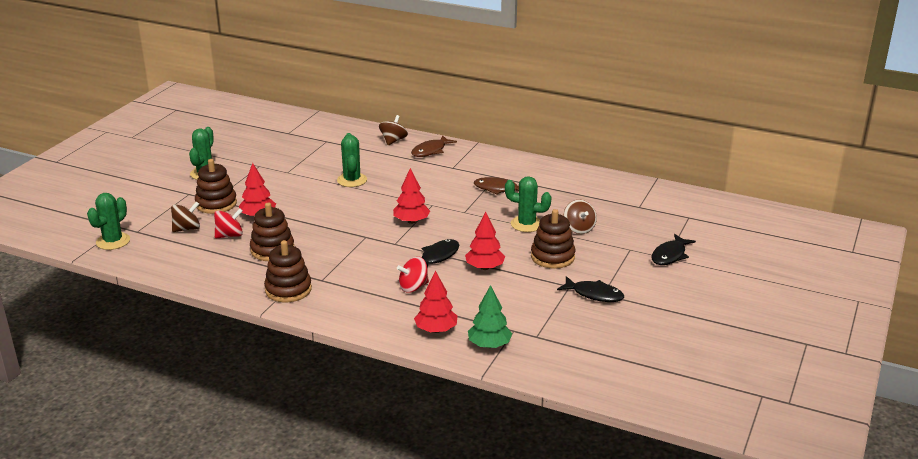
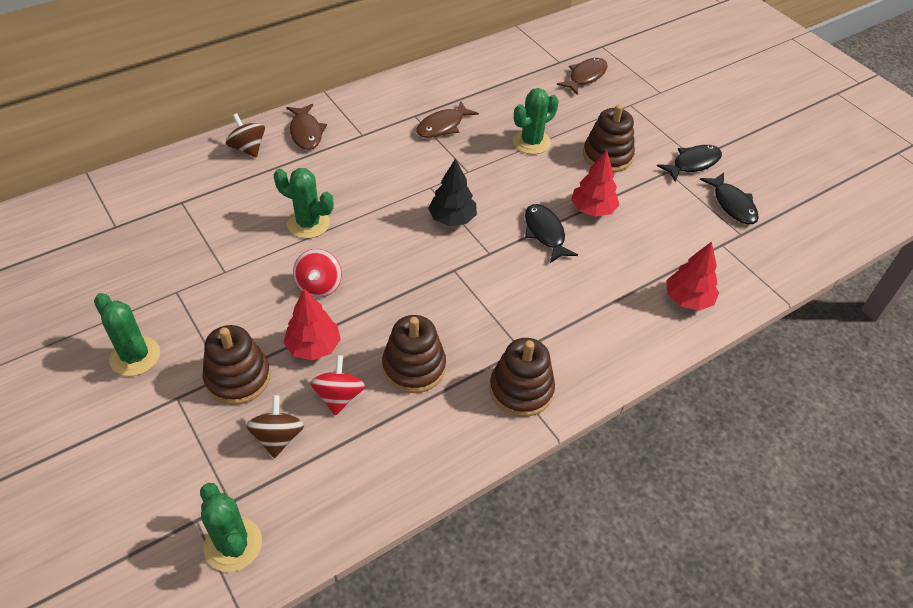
camera: 60 degrees left, 20 degrees up
red tree [393,168,430,224] -> black tree [428,159,477,226]
red spinning top [397,257,429,293] -> red spinning top moved to [293,249,342,297]
green tree [468,285,512,348] -> none
brown spinning top [564,200,597,234] -> none
black fish [652,234,696,265] -> black fish moved to [700,173,759,224]
none -> brown fish [557,58,608,95]

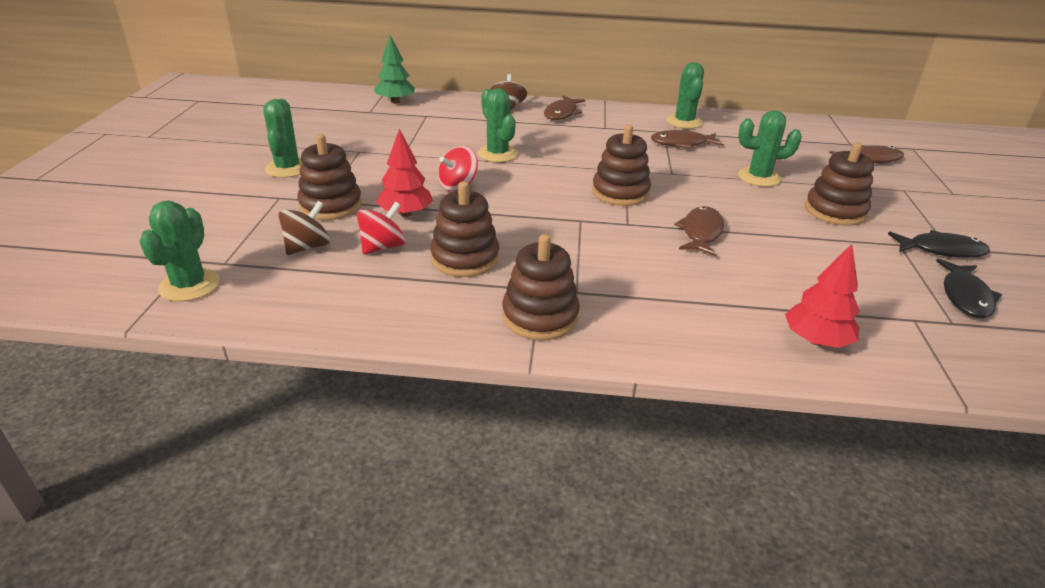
camera: 40 degrees right, 15 degrees down
black tree [428,159,477,226] -> brown stacking toy [592,125,651,206]
black fish [525,204,578,263] -> brown fish [674,206,724,256]
red tree [571,150,620,217] -> none
none -> green tree [374,35,415,104]
none -> green cactus [667,62,704,129]

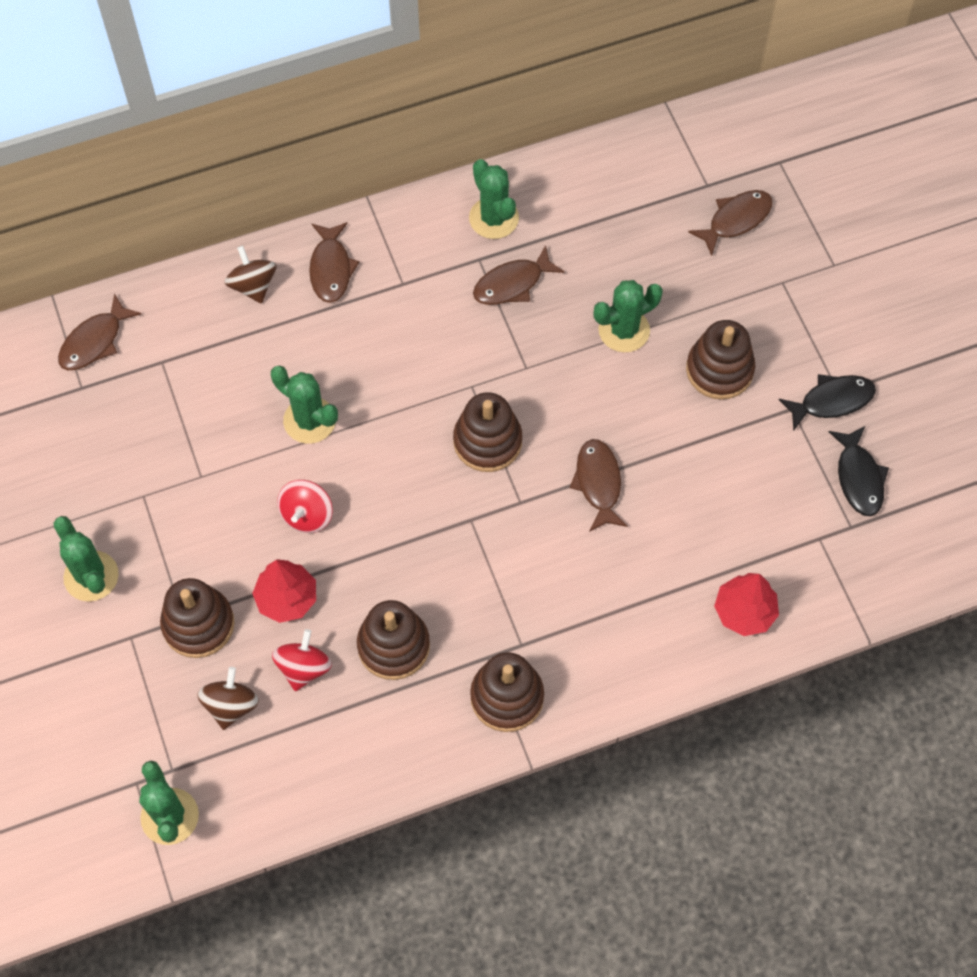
camera: 25 degrees left, 30 degrees up
green tree [374,35,415,104] -> brown fish [58,293,141,370]

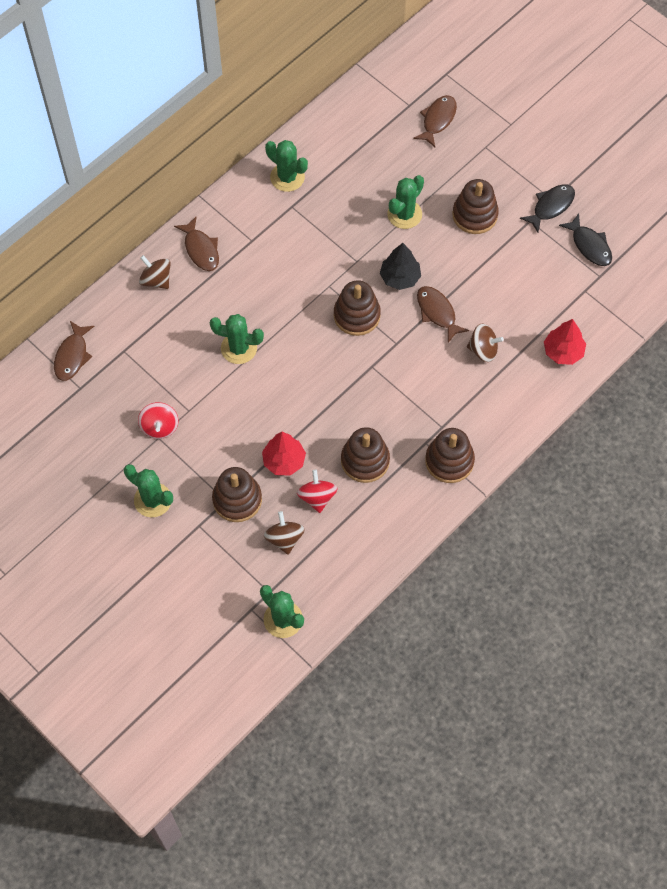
camera: 25 degrees left, 0 degrees up
red spinning top [277,480,333,533] -> red spinning top moved to [138,402,178,439]
brown fish [473,245,564,305] -> none
none -> black tree [380,243,421,290]
none -> brown spinning top [467,324,504,362]

